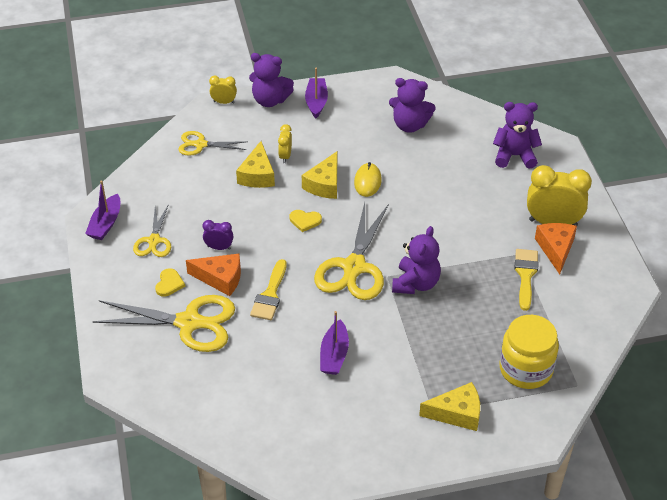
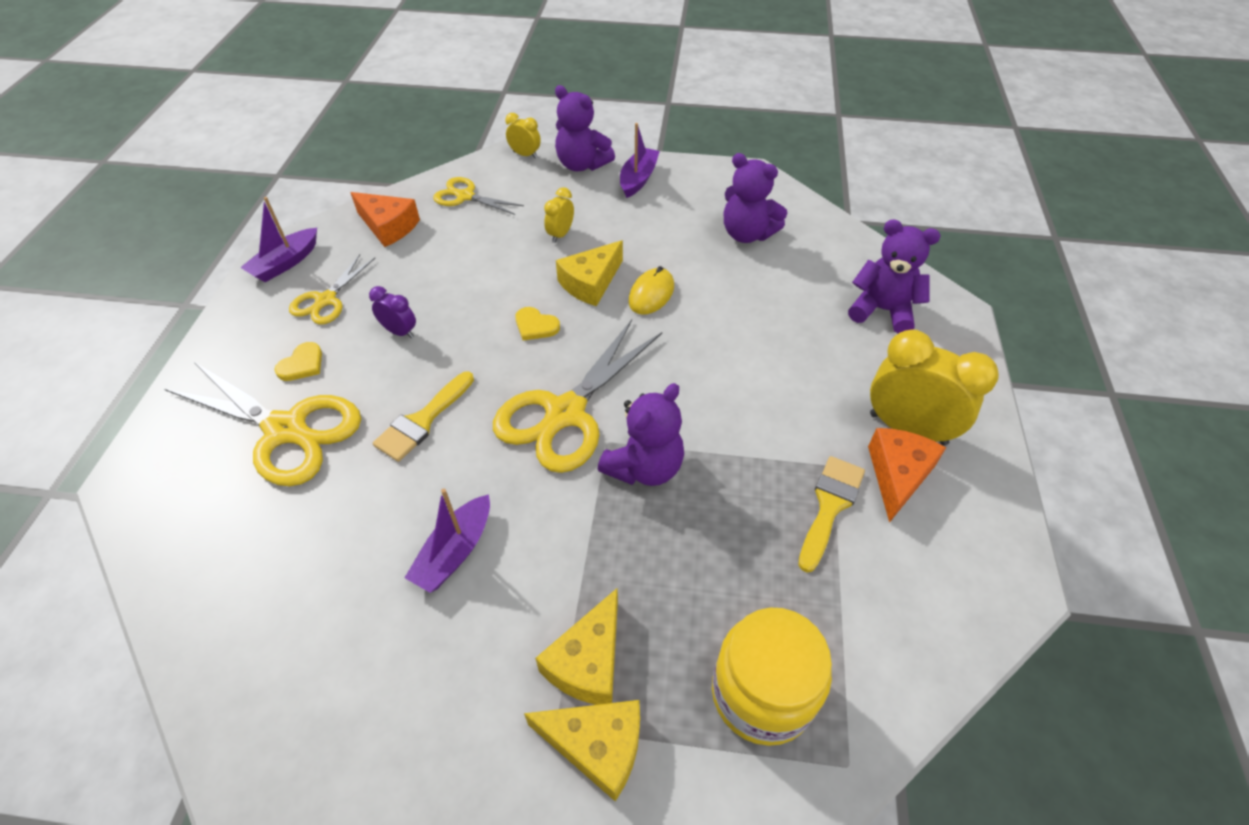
camera: 20 degrees right, 5 degrees up
orange cheese [186,254,241,296] -> orange cheese moved to [350,192,420,247]
yellow cheese [236,141,275,188] -> yellow cheese moved to [535,588,618,705]

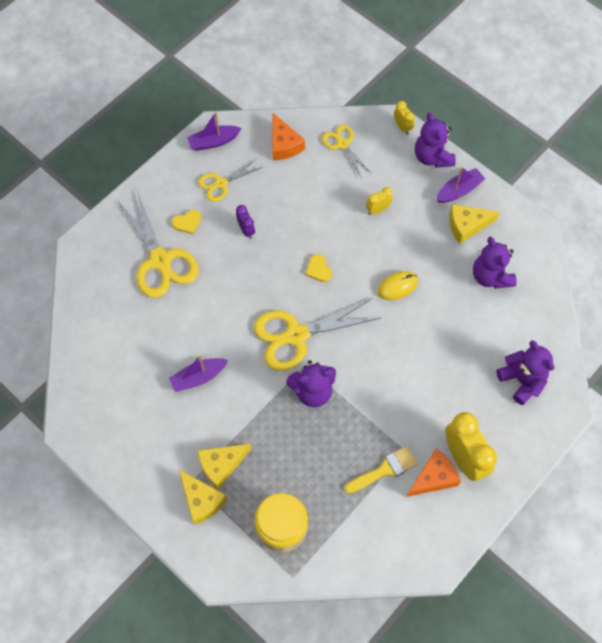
camera: 35 degrees right, 15 degrees up
yellow brush [373,371,474,462] -> none
yellow cheese [556,240,623,306] -> yellow cheese moved to [449,204,500,244]

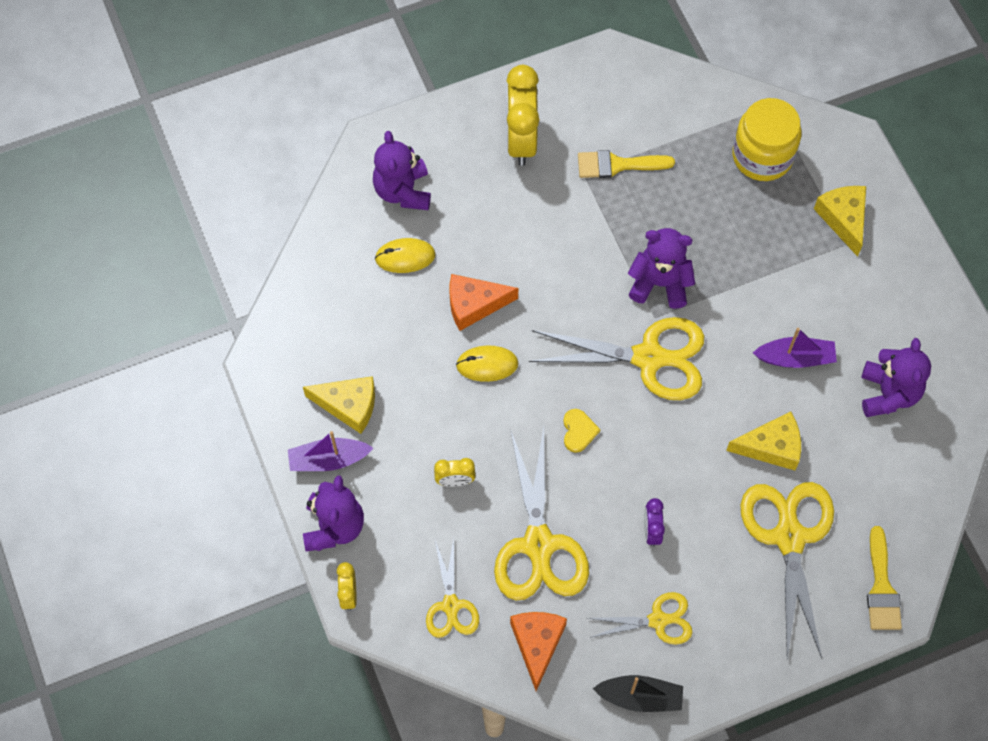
camera: 155 degrees left, 0 degrees up
yellow heart [172,210,201,234] -> none
purple boat [187,112,242,151] -> black boat [593,675,683,712]
yellow cheese [197,444,252,489] -> yellow cheese moved to [726,412,801,471]
orange cheese [406,449,461,497] -> orange cheese moved to [450,274,518,331]
purple teddy bear [473,236,517,289] -> purple teddy bear moved to [861,338,931,417]
none -> yellow mouse [375,238,436,273]
none -> yellow scissors [494,427,589,600]
none -> yellow brush [867,526,902,630]

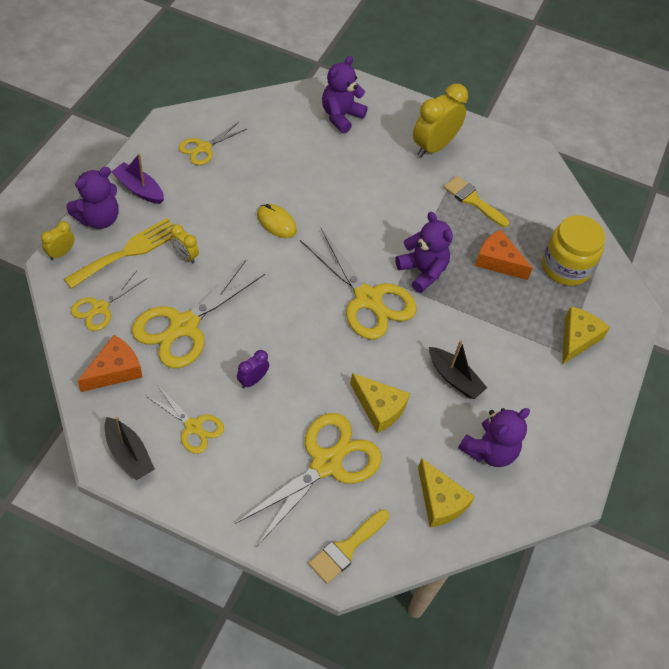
camera: 40 degrees right, 10 degrees down
yellow cheese [303,376,375,434] -> yellow cheese moved to [418,458,475,527]
yellow mouse [375,238,436,273] -> none
orange cheese [450,274,518,331] -> orange cheese moved to [475,229,533,280]
yellow heart [563,409,601,453] -> none
purple boat [753,328,837,368] -> black boat [429,340,487,399]
none -> yellow fork [64,218,173,289]
none -> yellow scissors [178,122,247,165]

